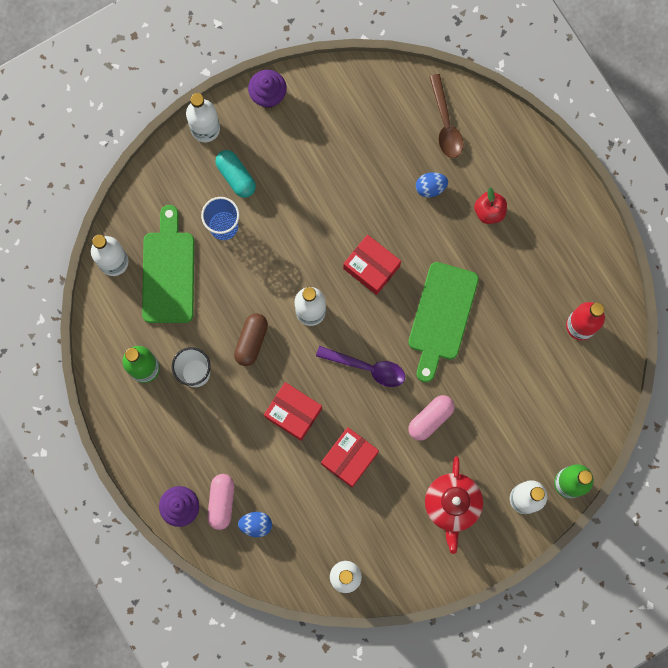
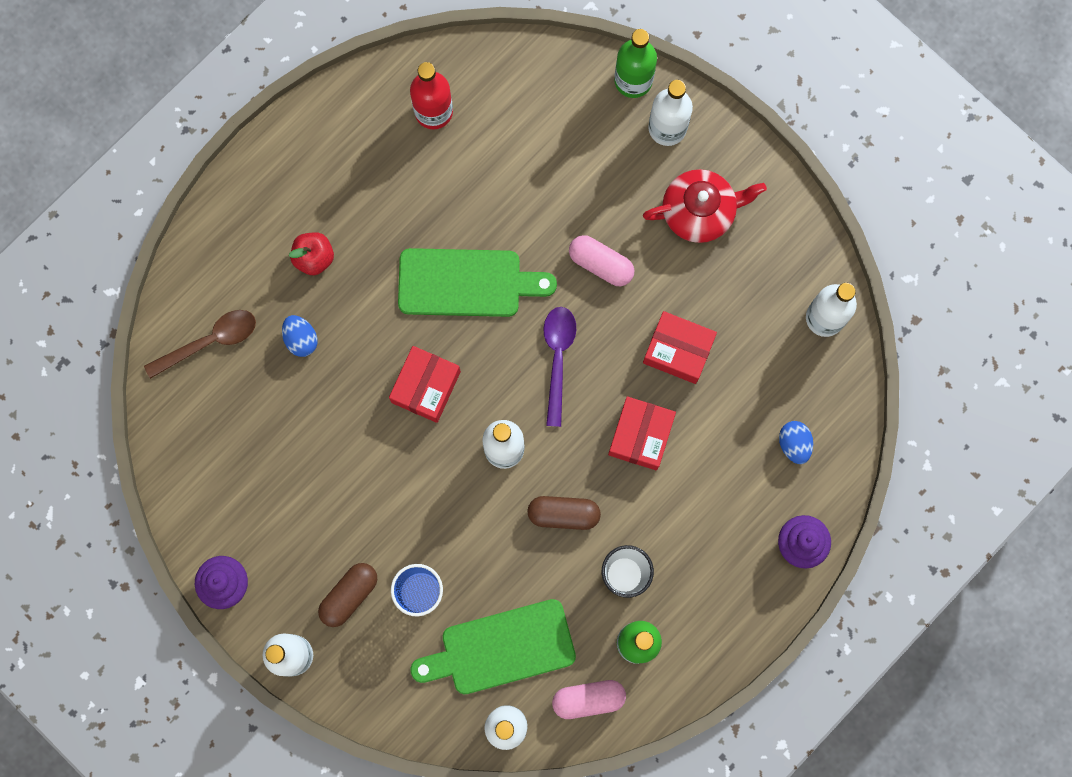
camera: 105 degrees left, 0 degrees up
pink capsule [207,474,234,530] -> pink capsule moved to [552,680,626,719]
turquoise capsule [215,150,256,198] -> brown capsule [318,563,377,627]

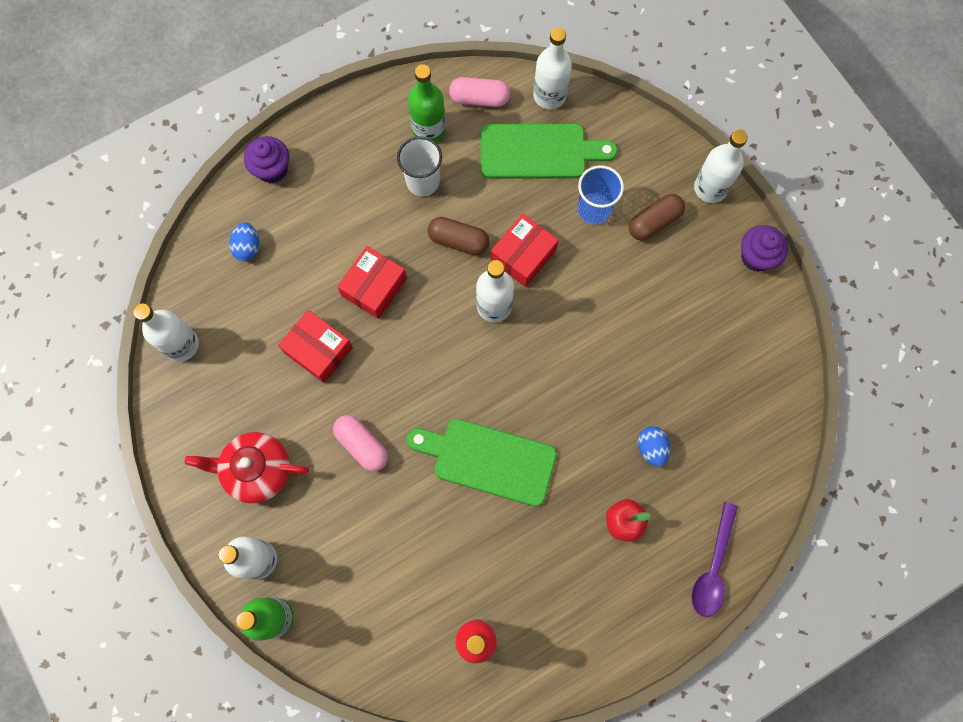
camera: 165 degrees left, 5 degrees down
brown spoon [144,310,256,379] -> none
red box [389,346,461,423] -> red box moved to [491,214,559,287]
purple spoon [544,307,576,427] -> purple spoon moved to [691,502,738,617]

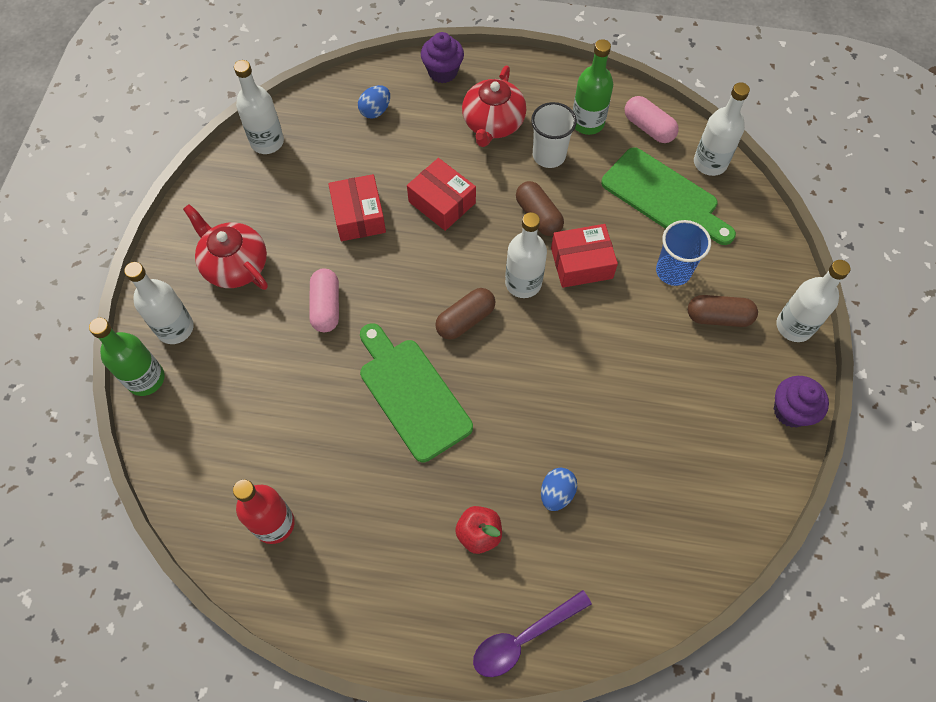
camera: 40 degrees right, 10 degrees down
red box [337,246,407,319] -> red box turned 60 degrees clockwise [407,158,476,231]
none -> brown capsule [435,288,495,340]
none -> red teapot [462,65,526,147]

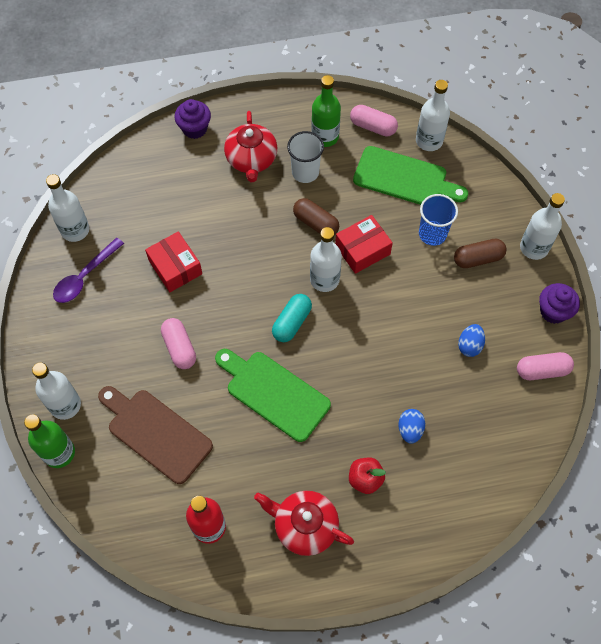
camera: 20 degrees left, 0 degrees up
red teapot [183,204,268,290] -> red teapot moved to [254,491,354,556]
blue egg [358,85,390,119] -> blue egg moved to [458,324,485,357]
red box [407,158,476,231] -> none
brown capsule [435,288,495,340] -> turquoise capsule [272,294,312,342]
purple spoon [473,590,592,677] -> purple spoon moved to [53,238,124,303]
none -> brown cutting board [98,386,213,484]
none -> pink capsule [517,352,574,380]

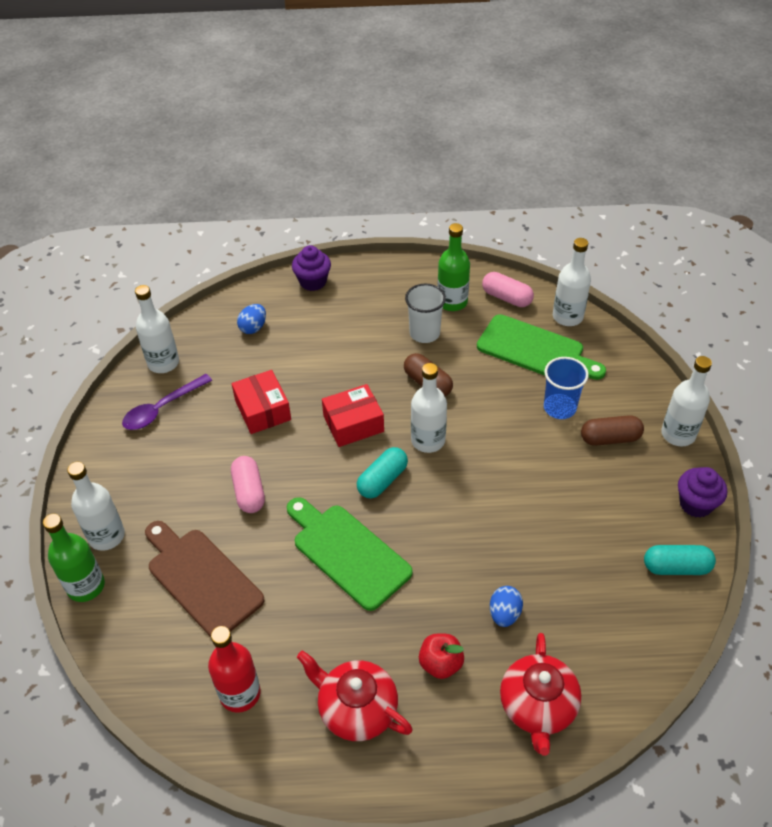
camera: 10 degrees right, 15 degrees down
red teapot [224,111,277,182] -> red teapot moved to [500,633,582,756]
red box [335,215,393,274] -> red box moved to [322,384,384,447]
blue egg [458,324,485,357] -> blue egg moved to [237,304,266,334]
pink capsule [517,352,574,380] -> turquoise capsule [644,545,716,575]

